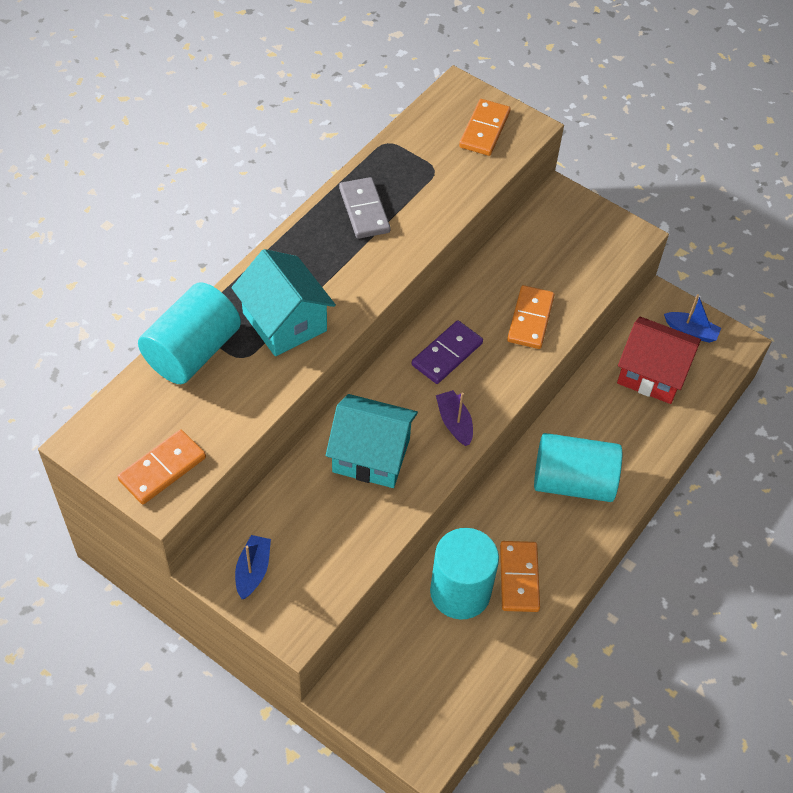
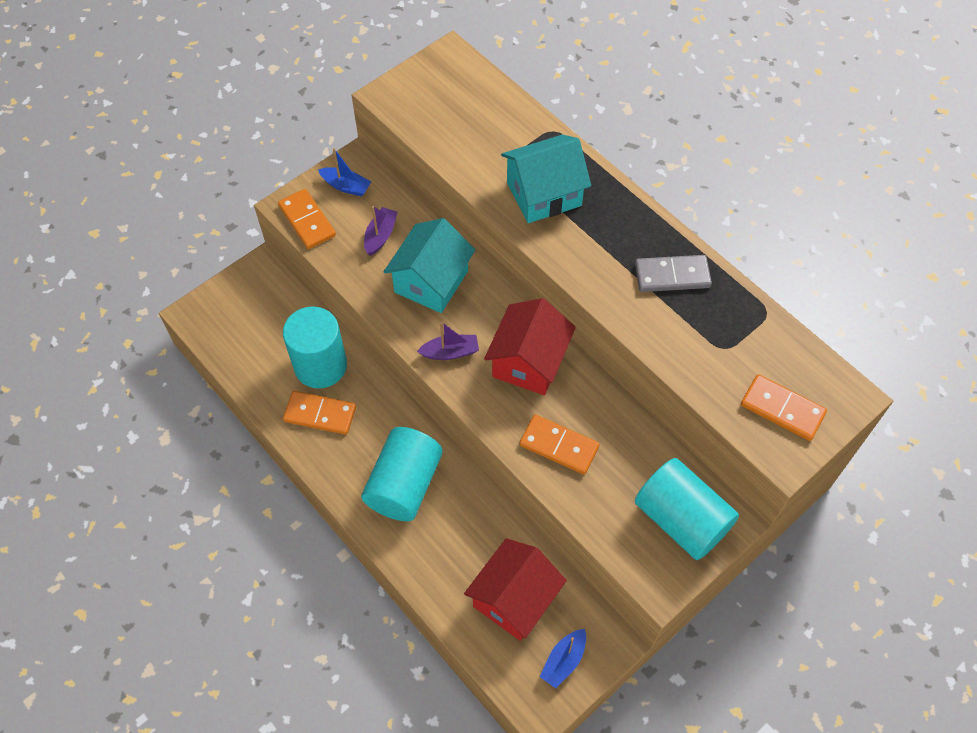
camera: 105 degrees right, 5 degrees up
orange domino [118,430,206,504] -> orange domino moved to [278,189,336,249]
turquoise cylinder [138,282,241,384] -> turquoise cylinder moved to [635,458,739,560]
purple domino [412,320,483,384] -> red house [484,298,576,395]
none -> purple boat [364,206,398,256]

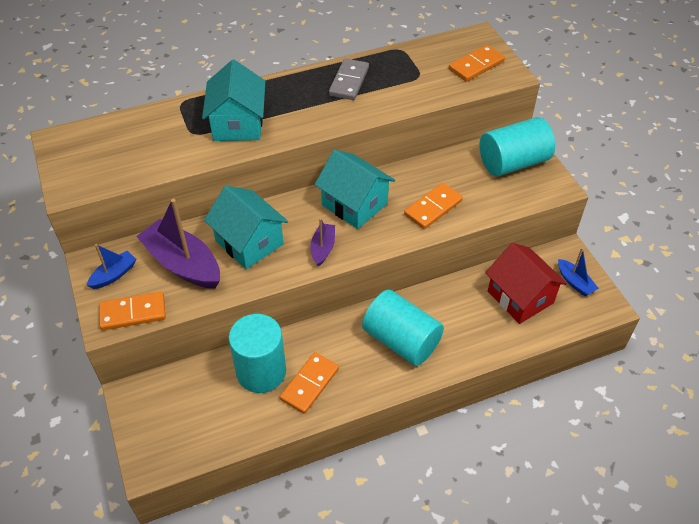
camera: 70 degrees left, 10 degrees down
purple boat [364,206,398,256] -> purple boat [136,199,220,288], size x1.96
red house [484,298,576,395] -> turquoise house [315,150,395,229]

